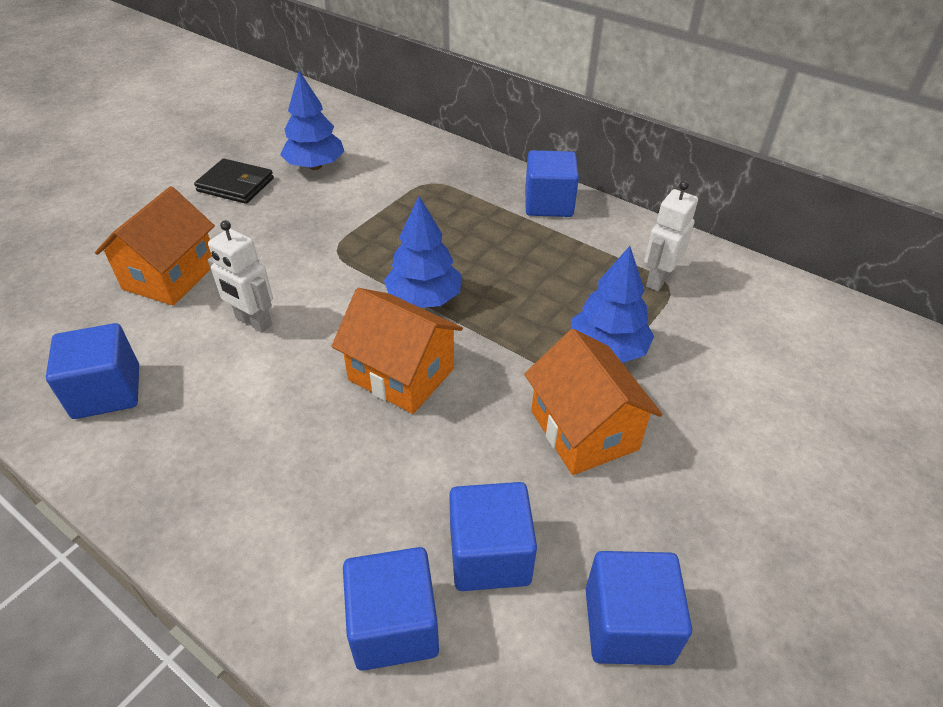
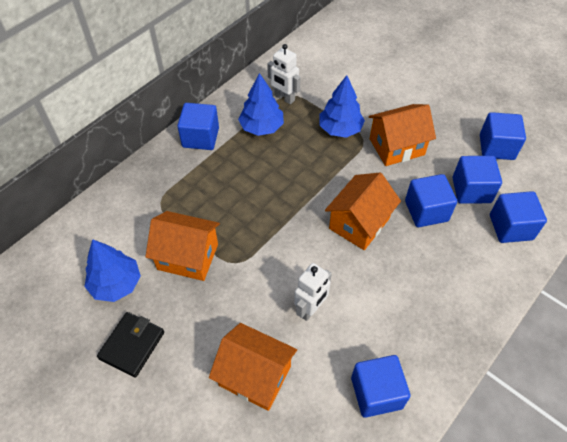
camera: 85 degrees left, 10 degrees up
blue tree [384,196,462,308] -> blue tree moved to [238,73,284,136]
none -> orange house [145,211,220,281]
none -> blue cube [405,174,457,227]

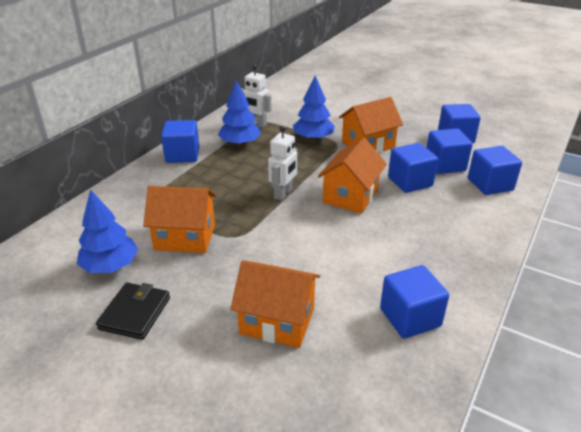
camera: 10 degrees left, 20 degrees down
white robot [294,263,332,321] -> white robot moved to [268,126,297,201]

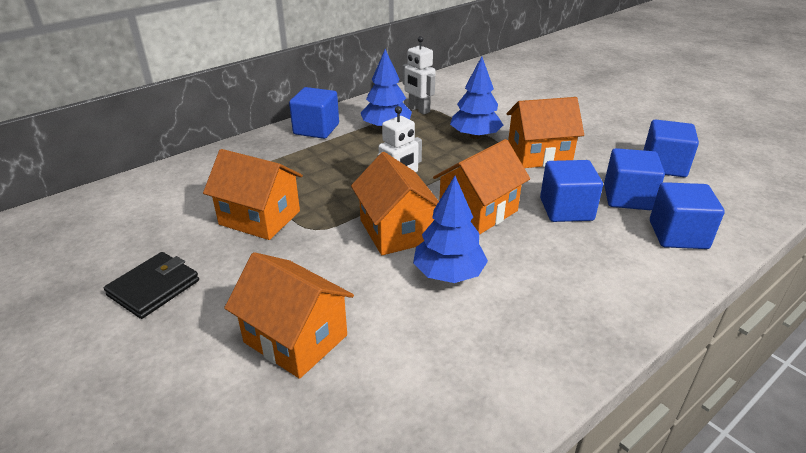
camera: 20 degrees right, 0 degrees up
blue tree [77,189,138,273] -> blue tree moved to [413,176,488,283]
blue cube [380,265,449,339] -> none
none -> orange house [351,152,439,255]

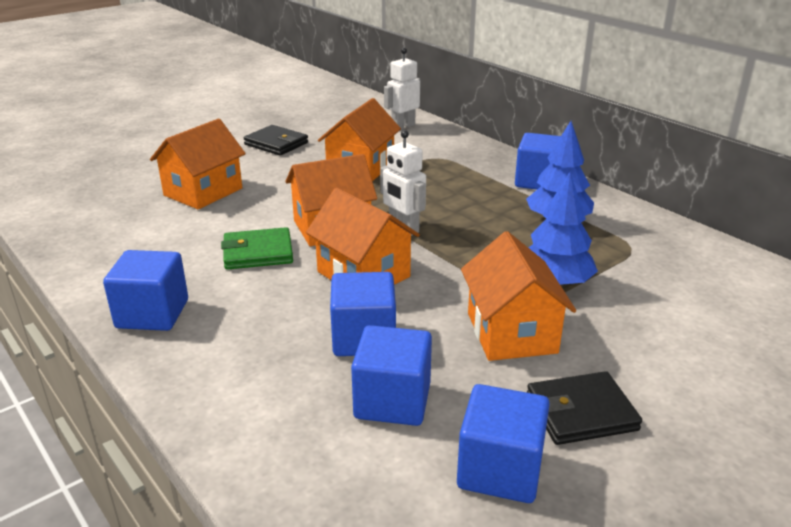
camera: 90 degrees right, 5 degrees down
white robot [402,36,436,114] -> white robot moved to [384,48,420,130]
blue tree [413,176,488,283] -> green wallet [221,227,293,270]
blue cube [650,182,725,249] -> blue cube moved to [103,250,188,331]
none -> black wallet [527,371,642,445]

